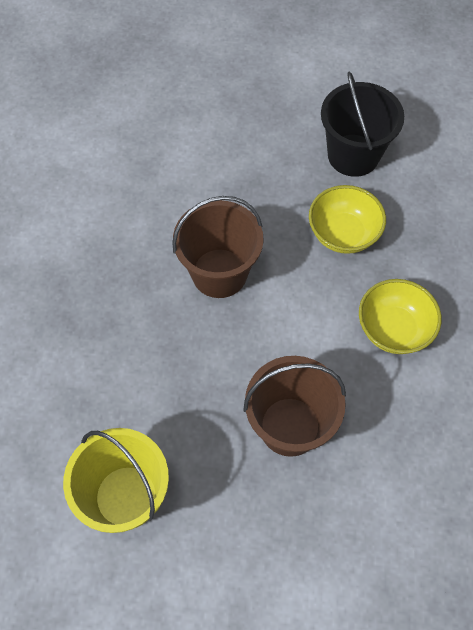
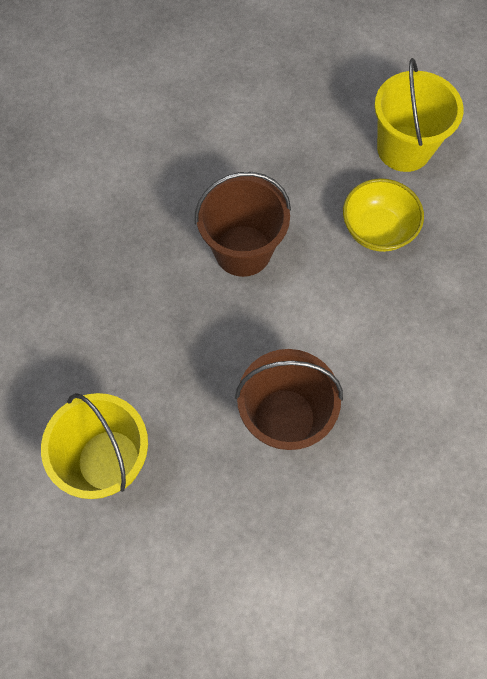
camera: 10 degrees right, 5 degrees up
black bucket [321,71,404,177] -> yellow bucket [375,58,464,172]
yellow bowl [359,279,442,354] -> none

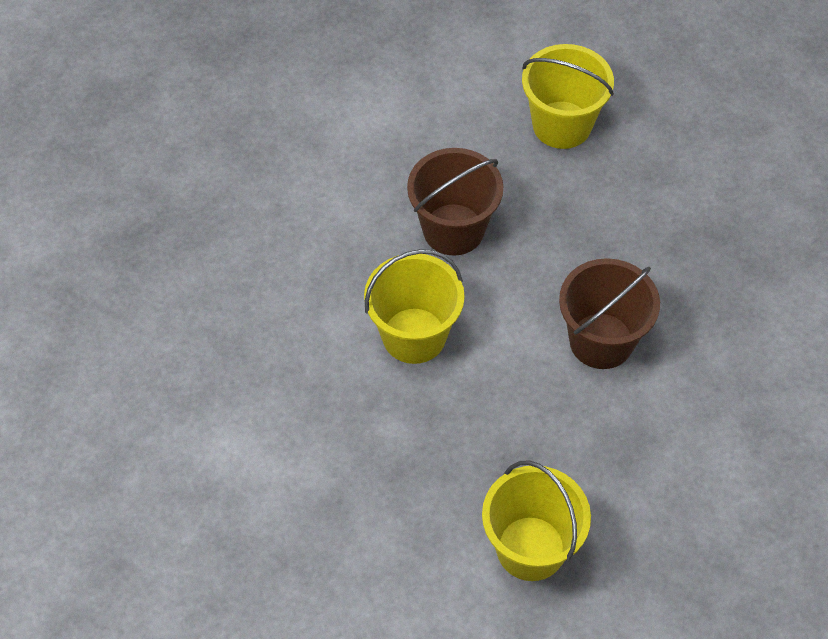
camera: 145 degrees right, 10 degrees down
yellow bowl [343,178,424,252] -> none
none -> yellow bucket [364,249,465,364]

